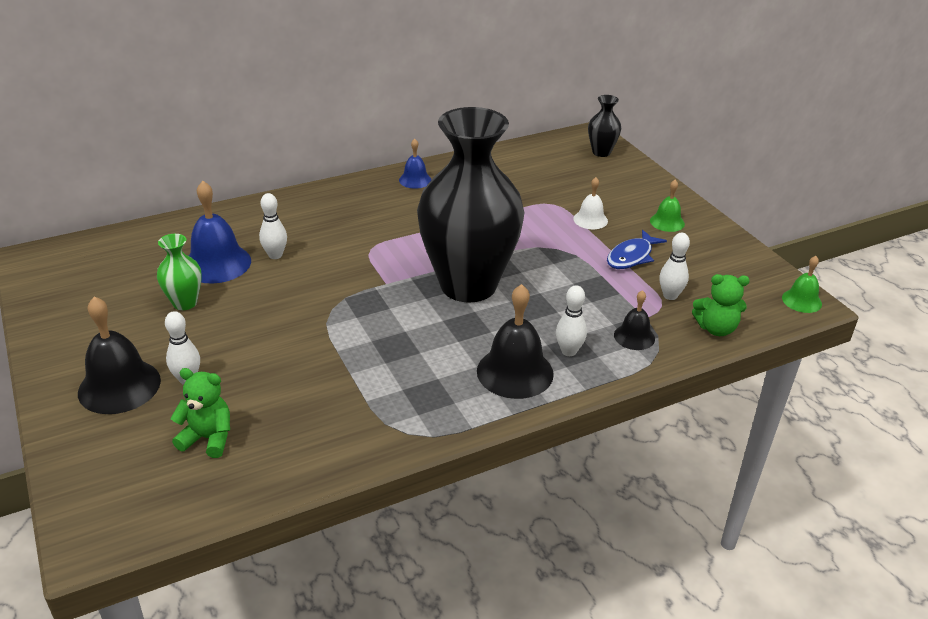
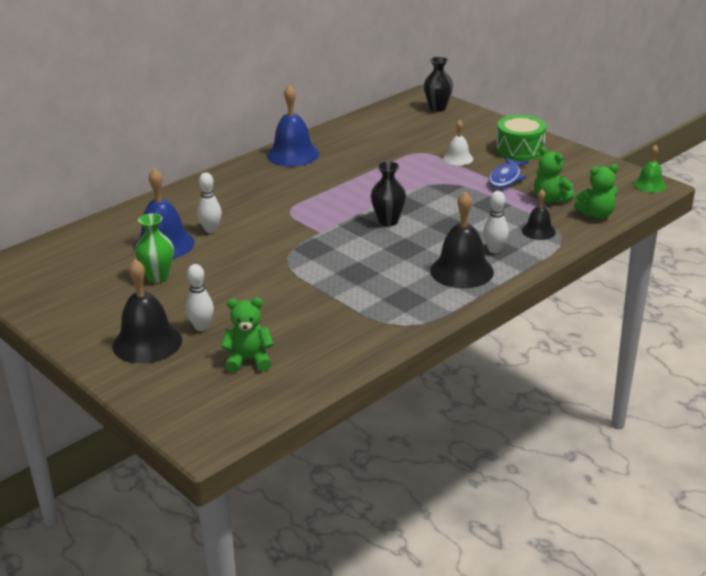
camera: 15 degrees left, 5 degrees down
blue bell [399,139,431,189] -> blue bell [267,85,319,167], size x1.78
black vase [417,107,524,303] -> black vase [371,161,406,226], size x0.40
green bell [650,180,685,232] -> green drum [496,115,546,161]
white bowling pin [659,233,690,300] -> green teddy bear [534,147,574,203]

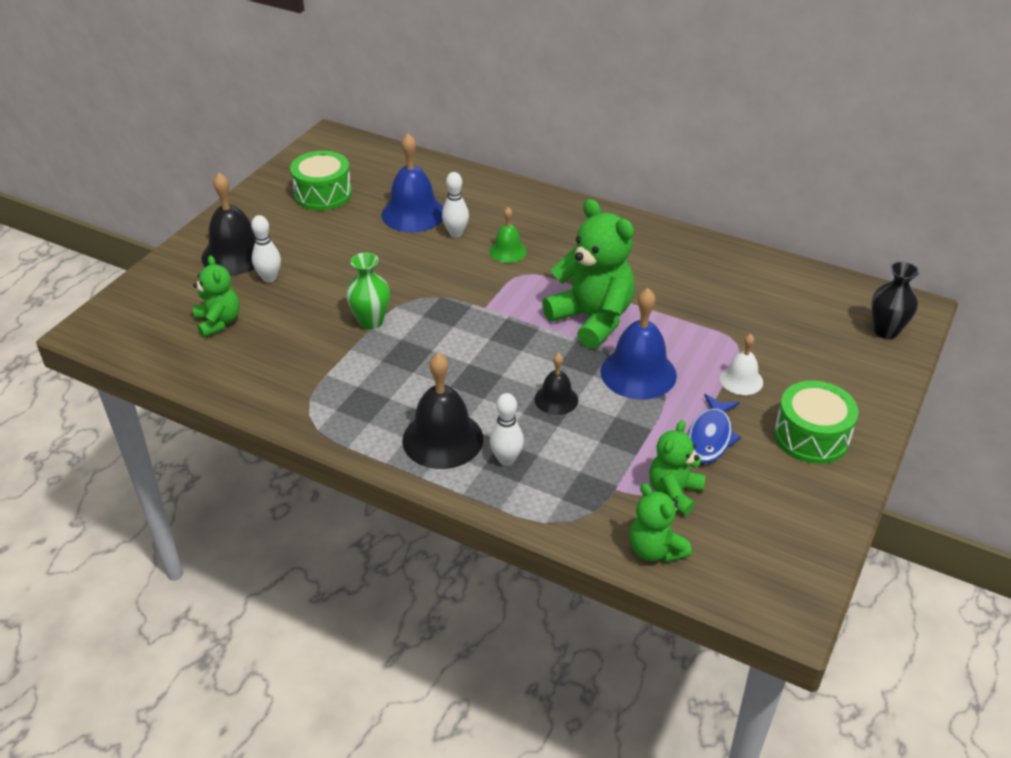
camera: 70 degrees right, 10 degrees up
green vase [135,213,174,283] -> green vase moved to [346,253,390,330]
blue bell [267,85,319,167] -> blue bell moved to [600,288,677,399]
black vase [371,161,406,226] -> none
blue fish [489,157,528,188] -> blue fish turned 75 degrees counterclockwise [688,394,741,463]
black bell [522,189,556,240] -> black bell moved to [535,353,578,415]
green bell [634,144,666,193] -> green bell moved to [489,207,527,263]
none -> green drum [290,151,352,211]
none -> green teddy bear [542,199,635,349]

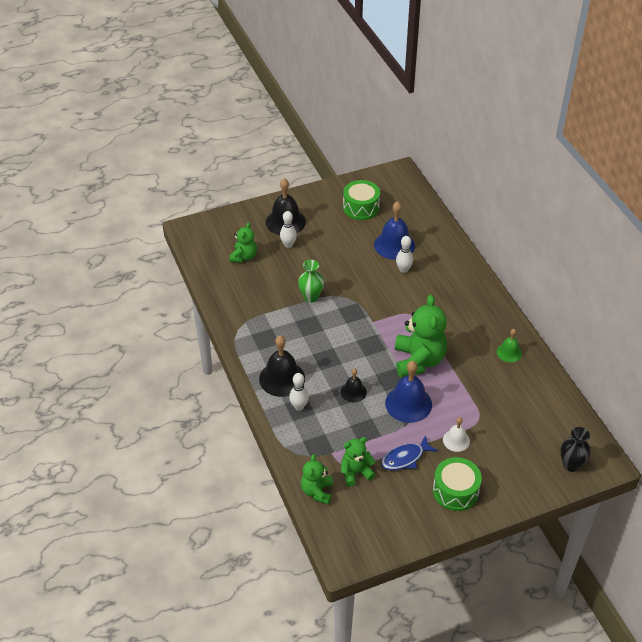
camera: 40 degrees right, 5 degrees up
green bell [489,207,527,263] -> green bell moved to [497,329,522,362]

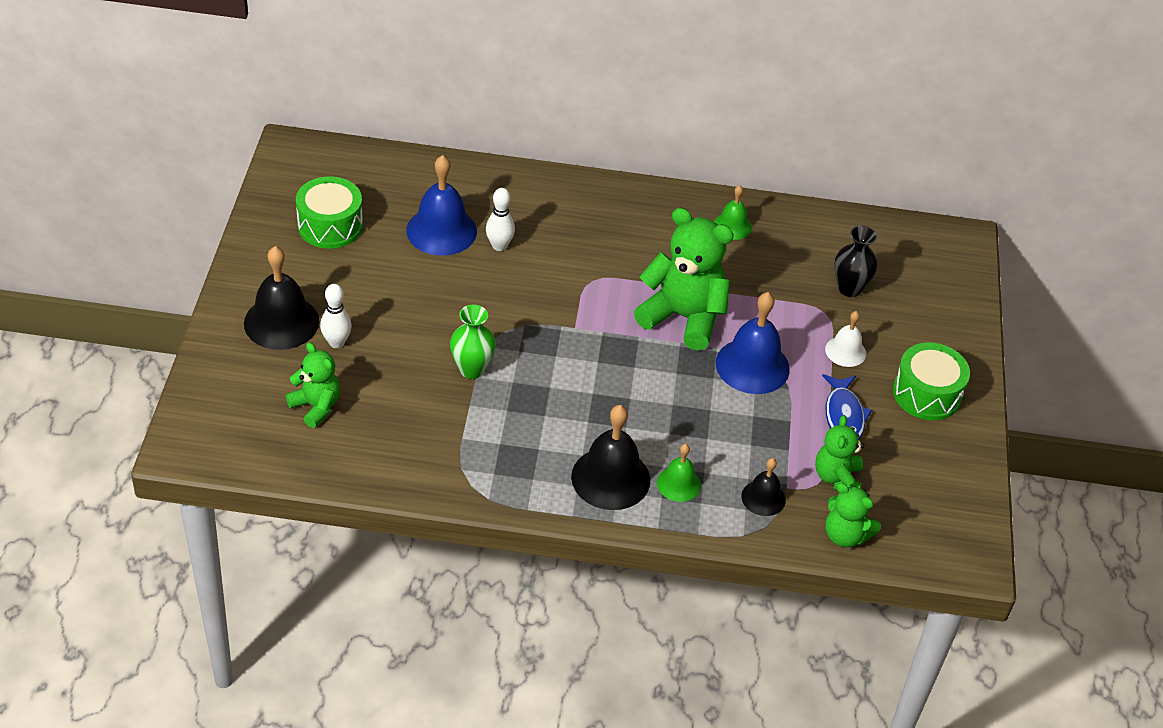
camera: 65 degrees left, 0 degrees up
white bowling pin [289,373,309,411] -> green bell [657,444,701,502]
black bell [341,368,367,402] -> black bell moved to [741,458,786,516]
black vase [560,427,591,472] -> black vase moved to [834,226,878,297]

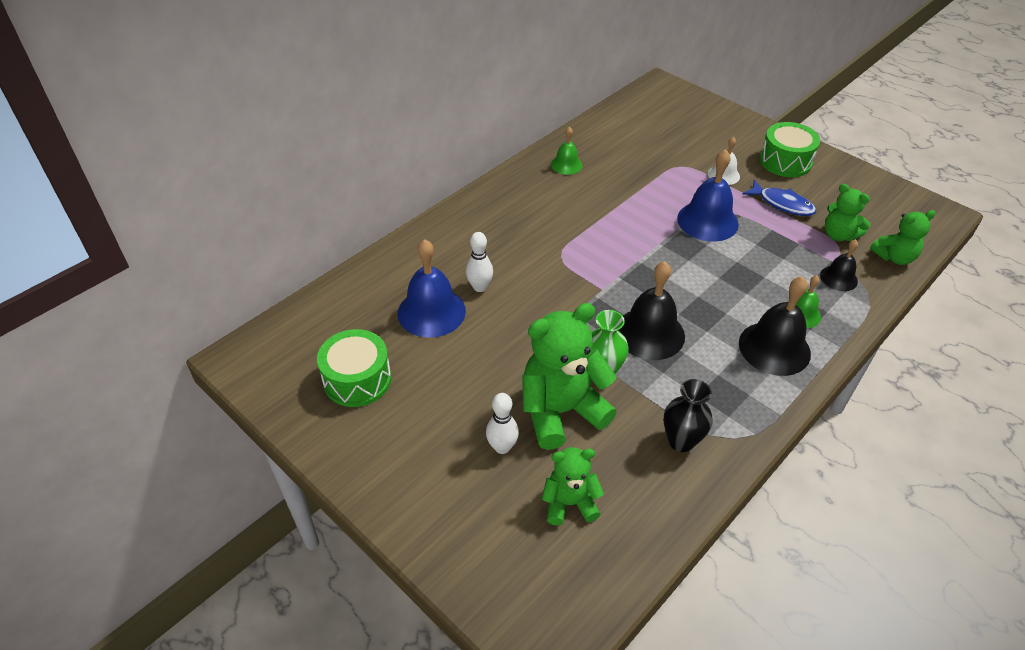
camera: 50 degrees left, 0 degrees up
black bell [244,246,319,350] -> black bell moved to [618,261,685,360]
green teddy bear [634,208,734,351] -> green teddy bear moved to [522,303,617,450]
black vase [834,226,878,297] -> black vase moved to [664,379,713,452]

